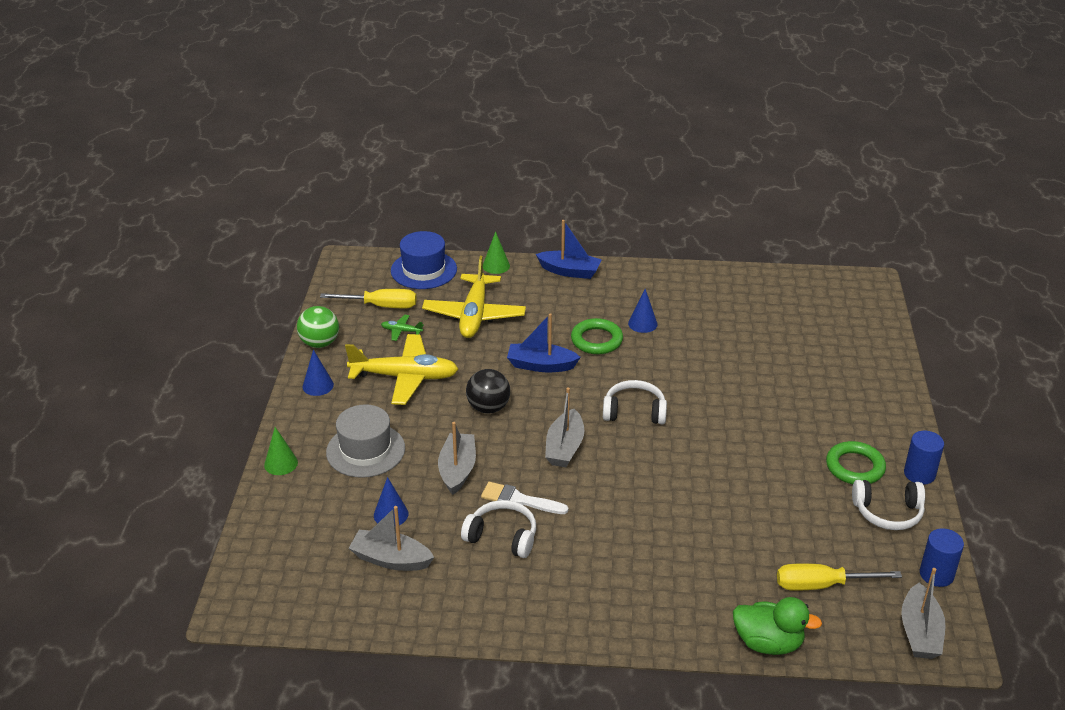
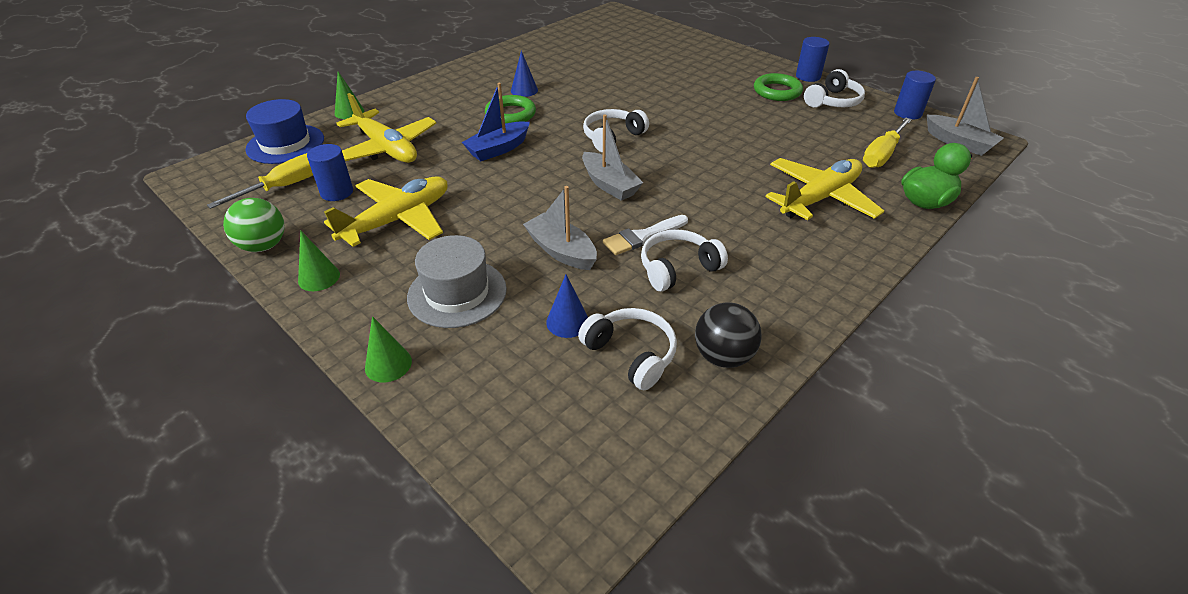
camera: 50 degrees left, 5 degrees up
blue cone [303,349,334,396] -> green cone [298,230,340,291]
grey boat [349,506,434,571] -> white headphones [578,308,677,390]
green plane [381,315,424,341] -> blue cylinder [307,144,353,201]
black ball [466,369,510,414] -> black ball moved to [695,302,762,368]
blue boat [536,220,602,279] -> none
none -> yellow plane [766,158,884,220]

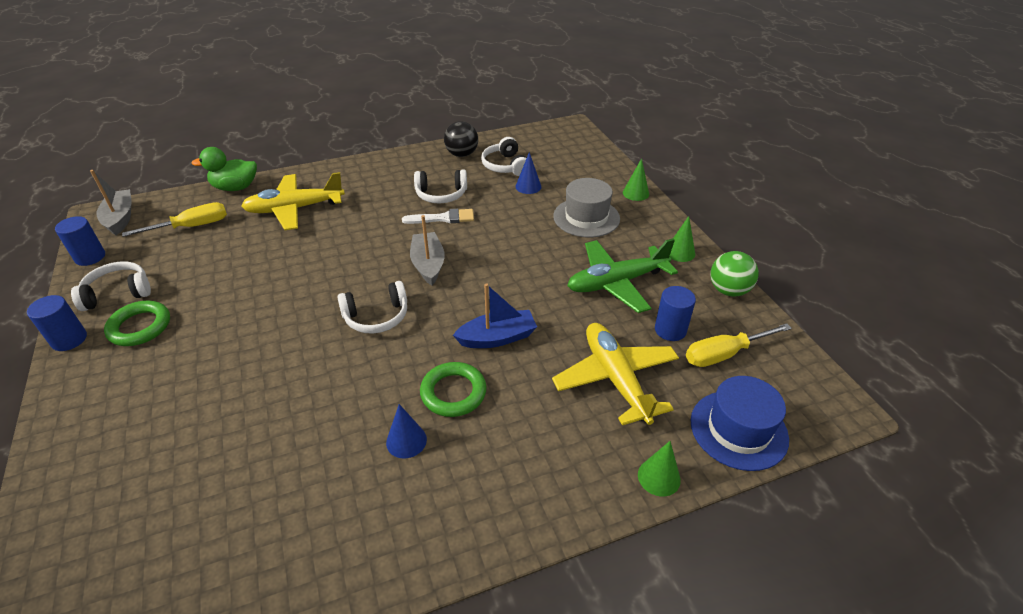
camera: 155 degrees left, 0 degrees up
yellow plane [324,176,448,247] -> green plane [567,239,678,313]
grey boat [523,186,597,270] -> none

